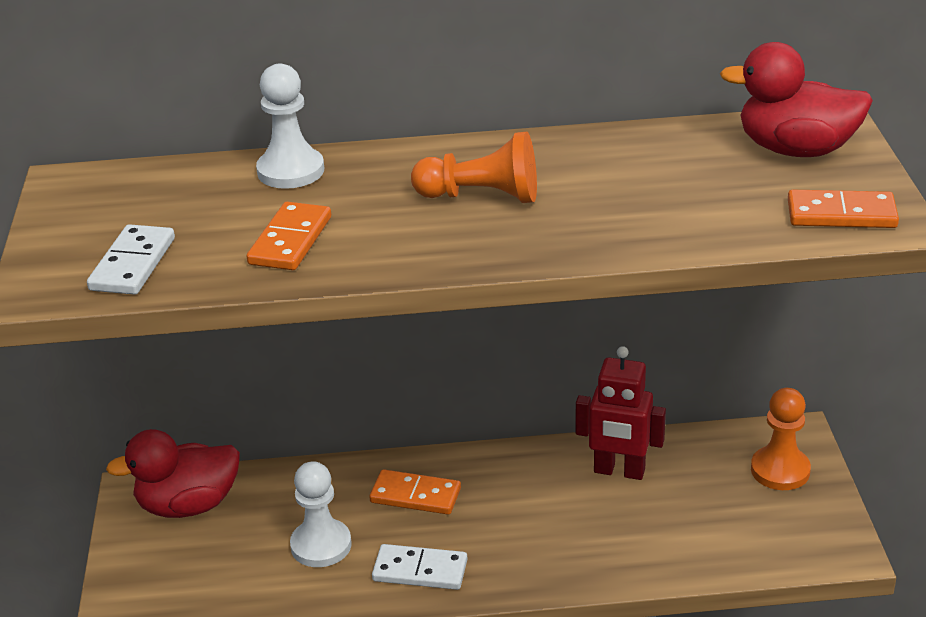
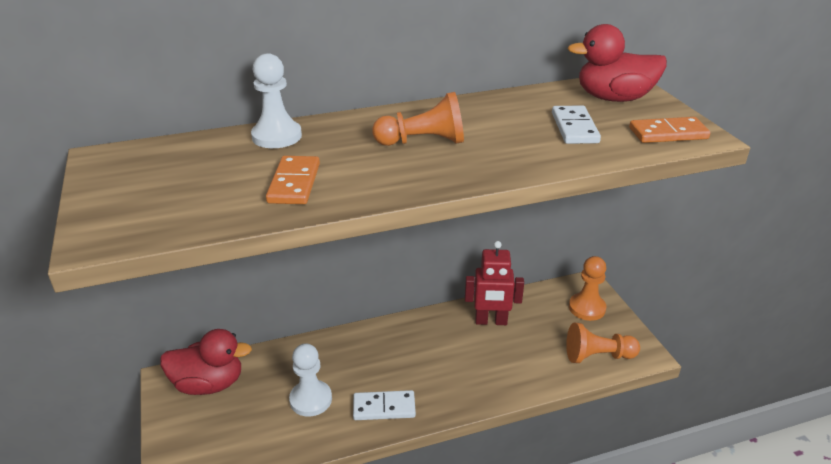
camera: 15 degrees left, 0 degrees up
white domino [87,224,175,295] -> white domino moved to [552,105,601,144]
red duck [106,429,240,518] -> red duck turned 150 degrees counterclockwise [160,329,252,395]
orange domino [369,469,461,515] -> none
none -> orange pawn [566,322,640,363]

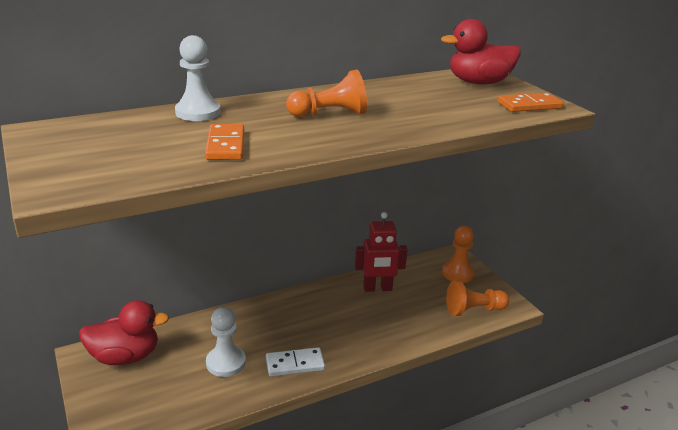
camera: 10 degrees left, 5 degrees down
white domino [552,105,601,144] -> none

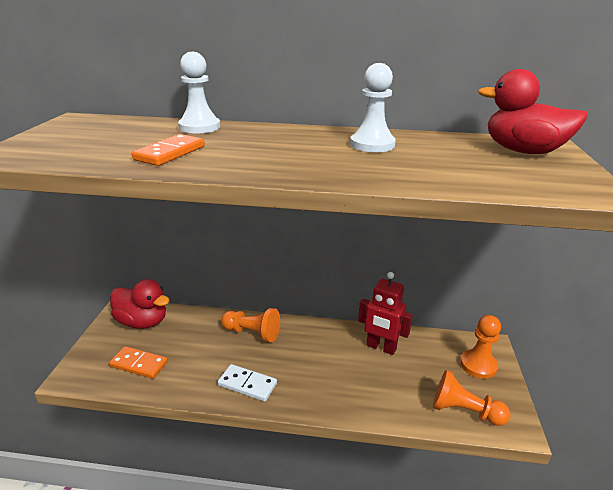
camera: 35 degrees right, 0 degrees up
white pawn [206,307,246,377] -> white pawn moved to [350,63,396,152]
orange pawn [286,70,367,117] -> orange pawn moved to [221,308,280,343]
orange domino [498,92,564,112] -> orange domino moved to [109,346,168,379]

